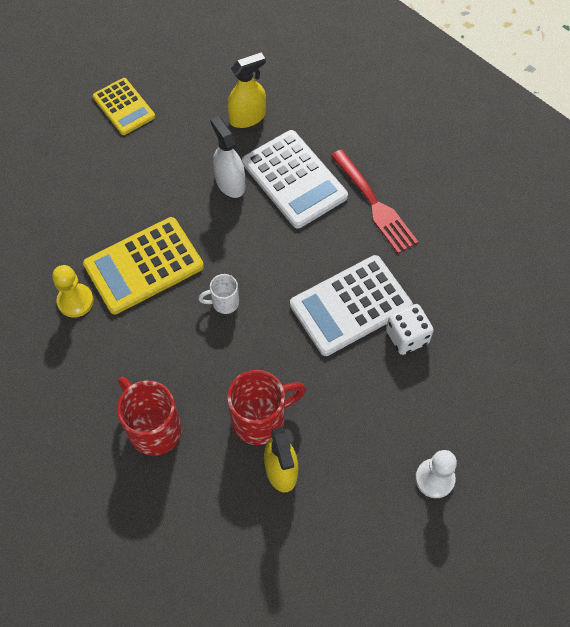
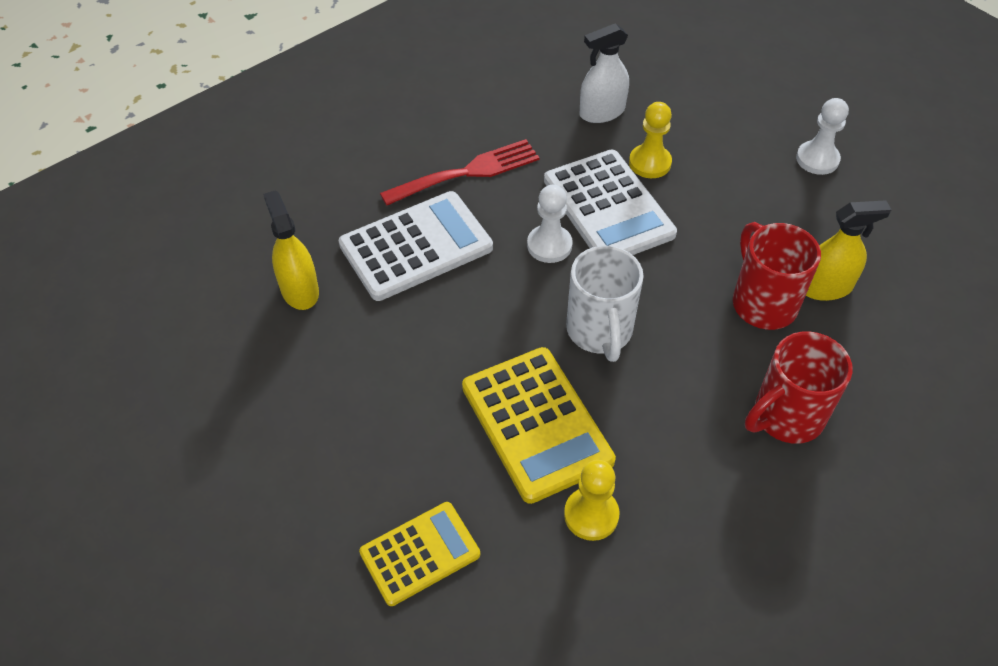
camera: 85 degrees left, 10 degrees down
yellow calculator [93,78,155,135] -> yellow calculator moved to [359,502,480,606]
white mug [198,274,239,314] -> white mug [566,246,644,362], size x1.84
white spray bottle [210,116,245,198] -> white spray bottle moved to [580,23,629,123]
white dice [386,304,434,355] -> yellow pawn [629,102,672,178]
none -> white pawn [527,185,573,263]

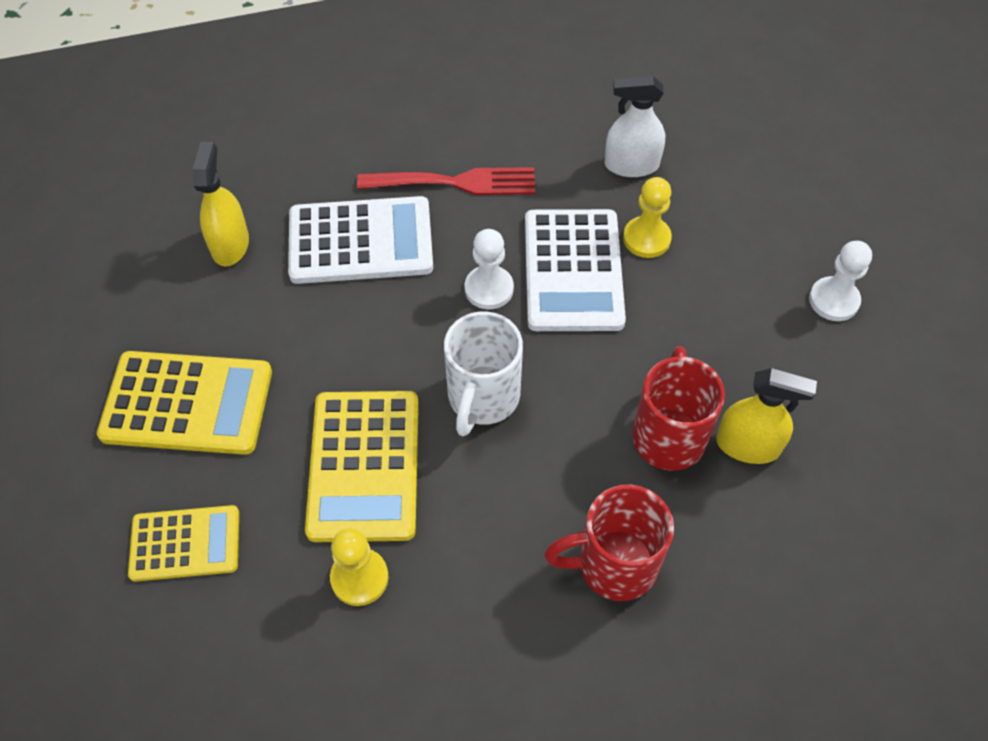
camera: 25 degrees right, 5 degrees up
none -> yellow calculator [97,351,272,455]

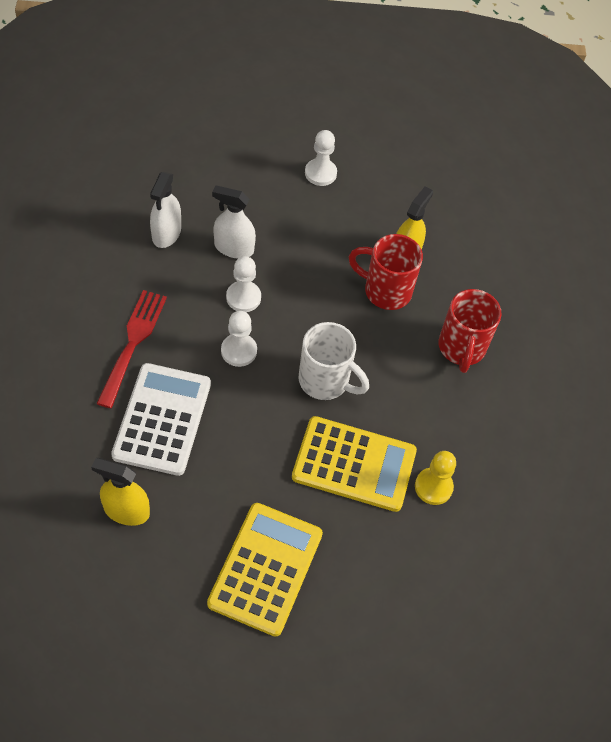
camera: 80 degrees left, 0 degrees up
yellow calculator [128,505,239,582] -> none
white calculator [525,209,626,331] -> white pawn [226,256,261,312]
yellow pawn [623,177,672,258] -> white spray bottle [212,185,256,259]

